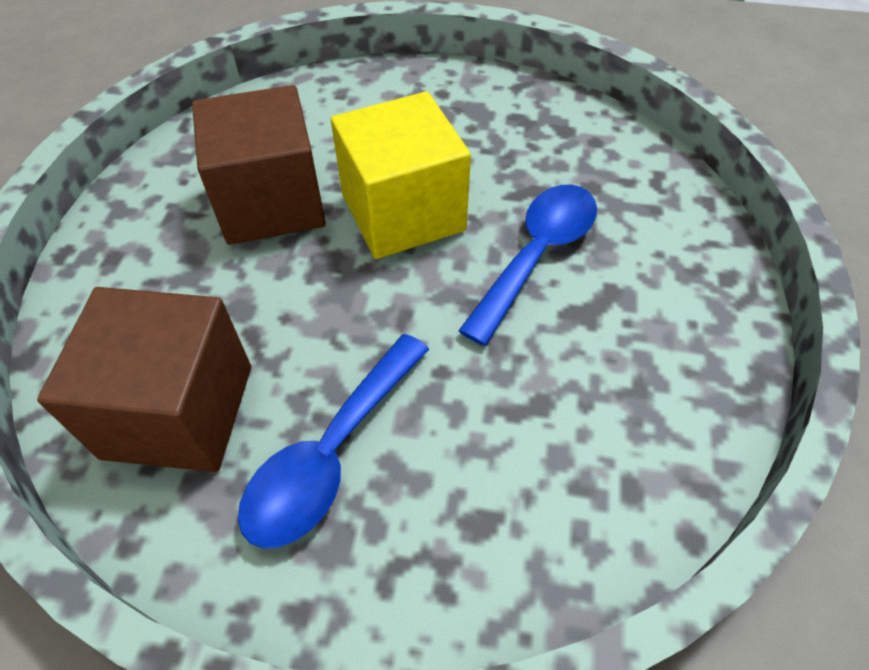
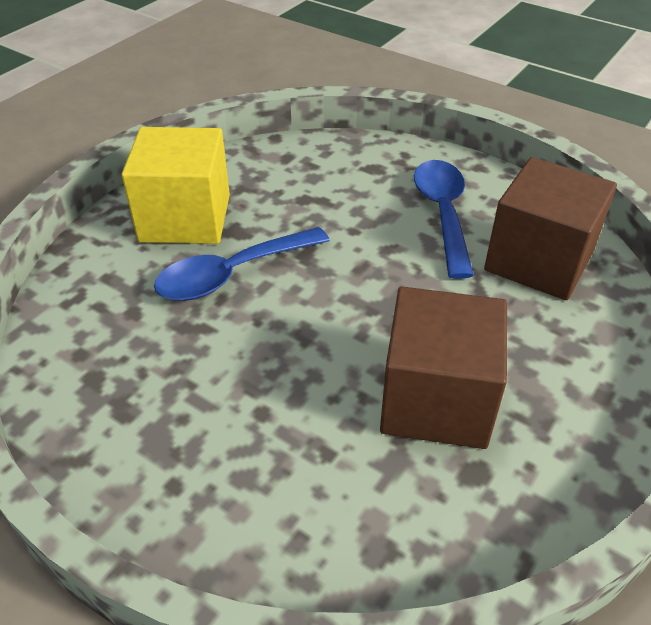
camera: 155 degrees left, 10 degrees down
blue spoon [238,334,429,549] -> blue spoon turned 60 degrees counterclockwise [414,160,474,279]
yellow cube [331,91,471,259] -> yellow cube moved to [122,127,230,244]

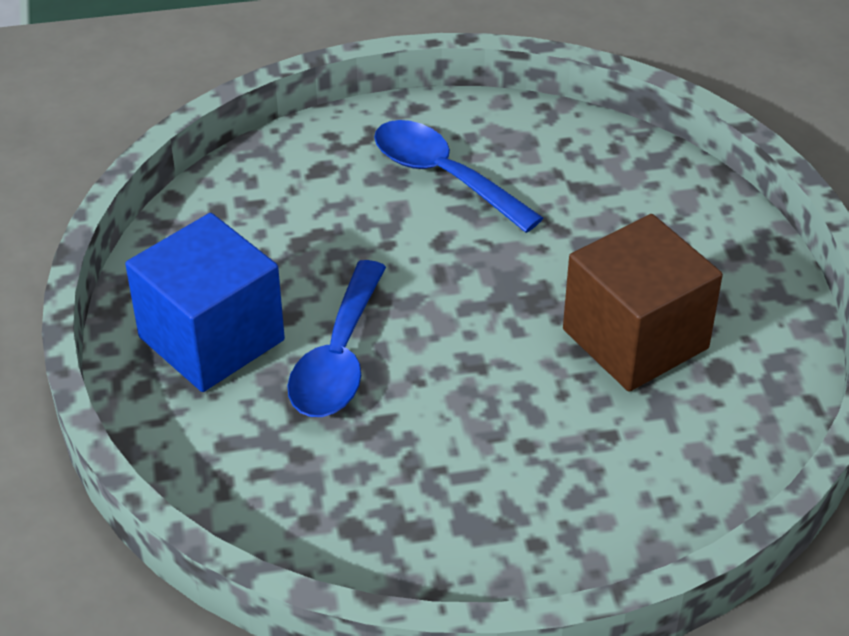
camera: 45 degrees left, 0 degrees up
yellow cube [122,127,230,244] -> blue cube [125,213,285,392]
brown cube [484,157,617,300] -> none

